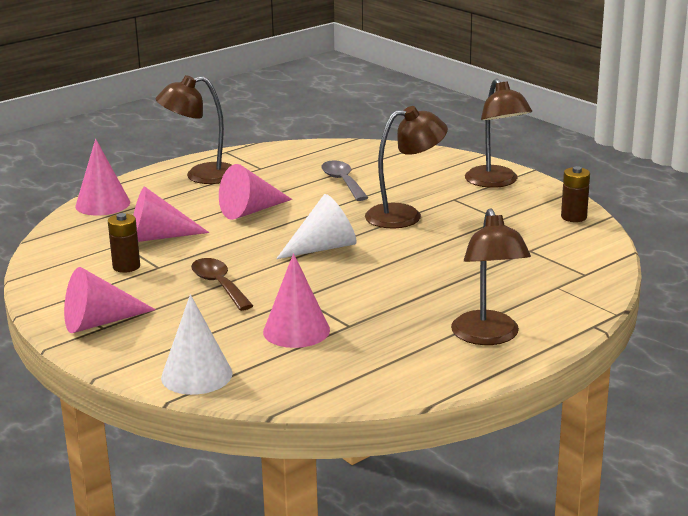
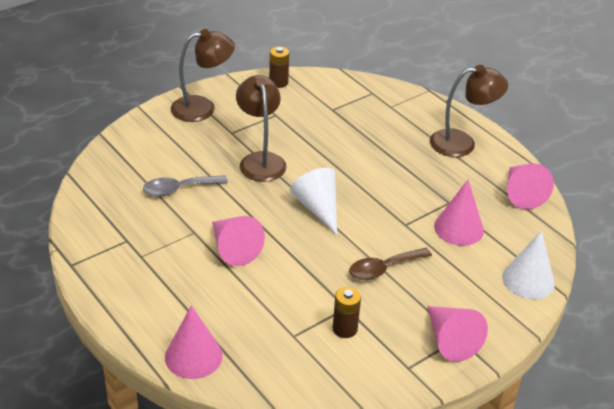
camera: 90 degrees left, 15 degrees up
pink cone [133,186,209,242] -> pink cone moved to [507,163,554,210]
brown lamp [156,75,232,184] -> none

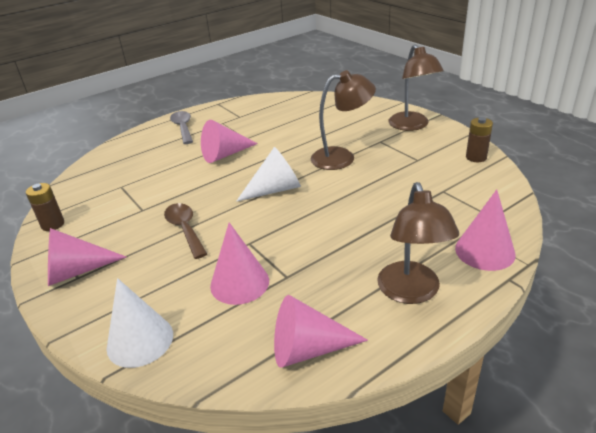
camera: 95 degrees right, 5 degrees down
grey spoon [143,175,228,197] -> grey spoon moved to [170,111,193,144]
pink cone [165,305,223,379] -> pink cone moved to [455,189,516,271]
brown battery [333,287,361,338] -> brown battery moved to [26,183,64,231]

